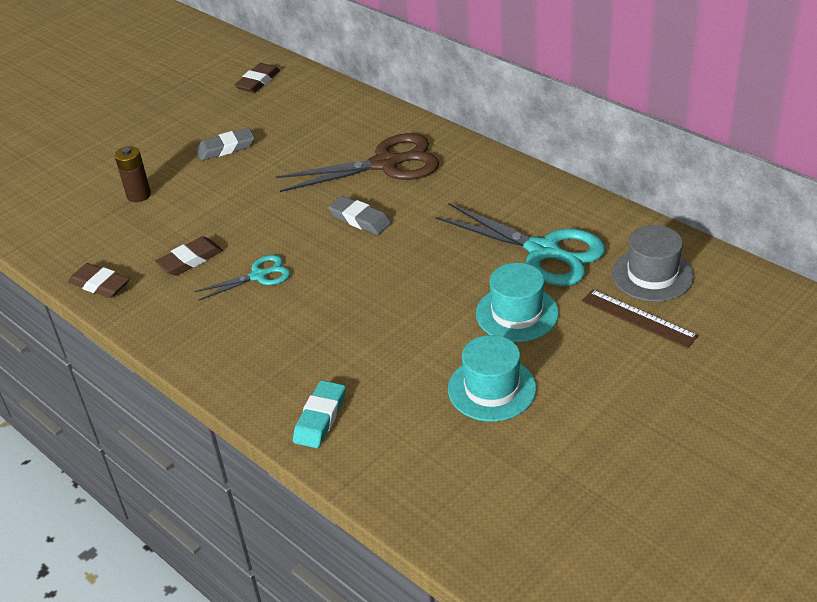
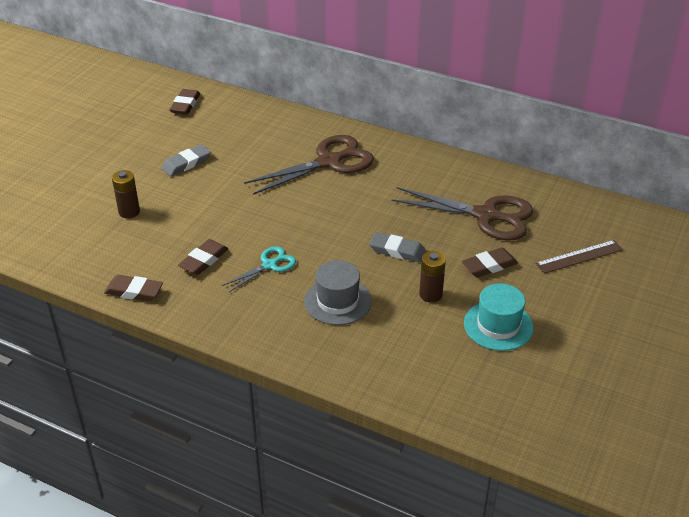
camera: 20 degrees left, 0 degrees up
turquoise eraser [293,380,346,448] -> none
grey eraser [328,196,391,235] -> grey eraser moved to [369,232,426,262]
turquoise scissors [435,203,605,286] -> brown scissors [391,187,533,241]
turquoise hat [476,263,559,342] -> brown eraser [462,248,518,277]
brown ruler [582,290,698,349] -> brown ruler turned 45 degrees counterclockwise [535,240,623,274]
grey hat [612,225,694,302] -> grey hat moved to [304,260,372,325]
none -> brown battery [419,251,446,303]

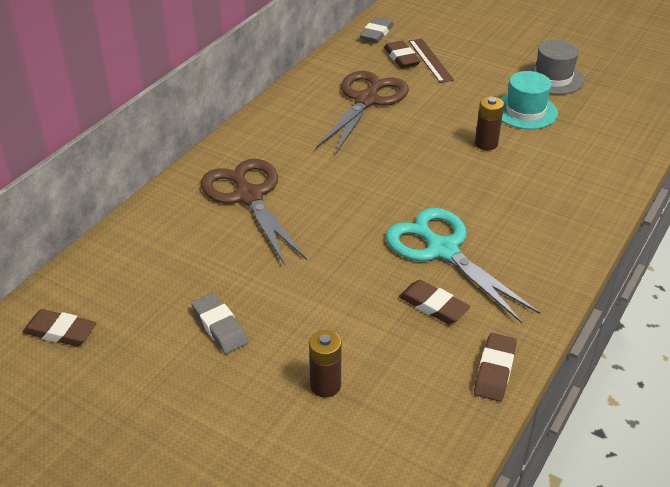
camera: 85 degrees left, 0 degrees up
turquoise scissors [222,246,296,292] -> turquoise scissors [386,208,540,323], size x1.88
grey hat [304,260,372,325] -> grey hat moved to [524,40,584,95]
grey eraser [369,232,426,262] -> grey eraser moved to [360,17,394,43]
brown eraser [462,248,518,277] -> brown eraser moved to [384,41,421,68]

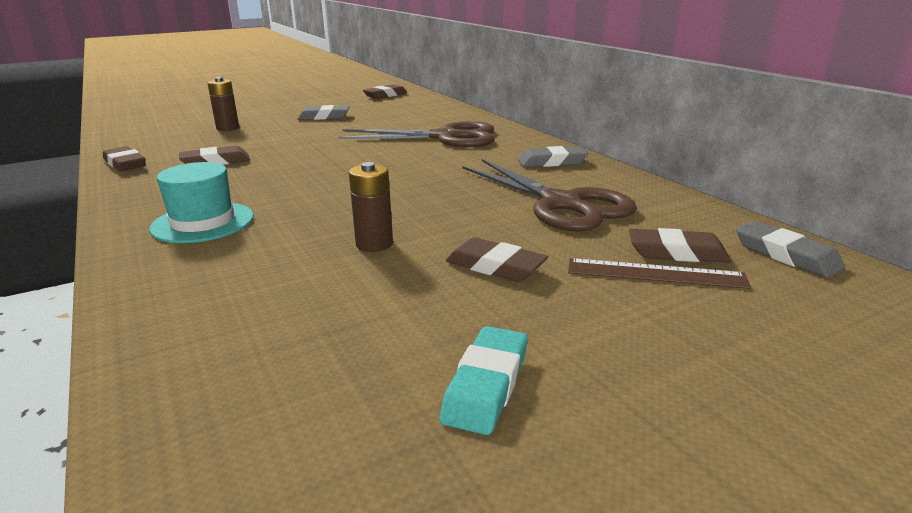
camera: 120 degrees right, 15 degrees down
turquoise scissors [386,208,540,323] -> none
turquoise hat [500,71,558,129] -> turquoise hat moved to [149,162,254,243]
grey hat [524,40,584,95] -> turquoise eraser [439,326,528,435]
none -> brown eraser [446,238,548,282]
none -> grey eraser [518,146,589,167]

